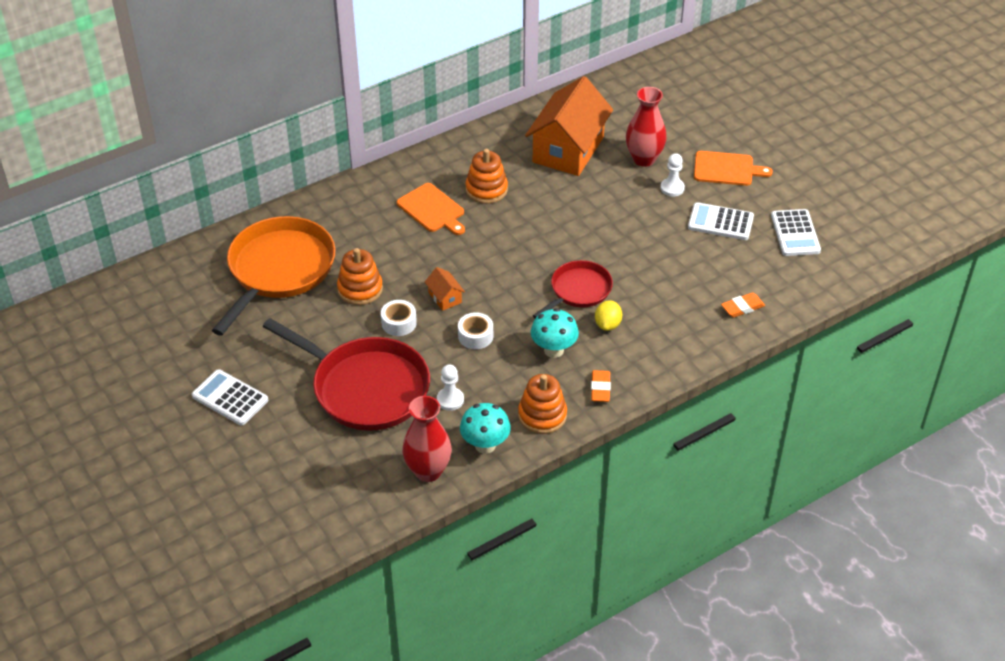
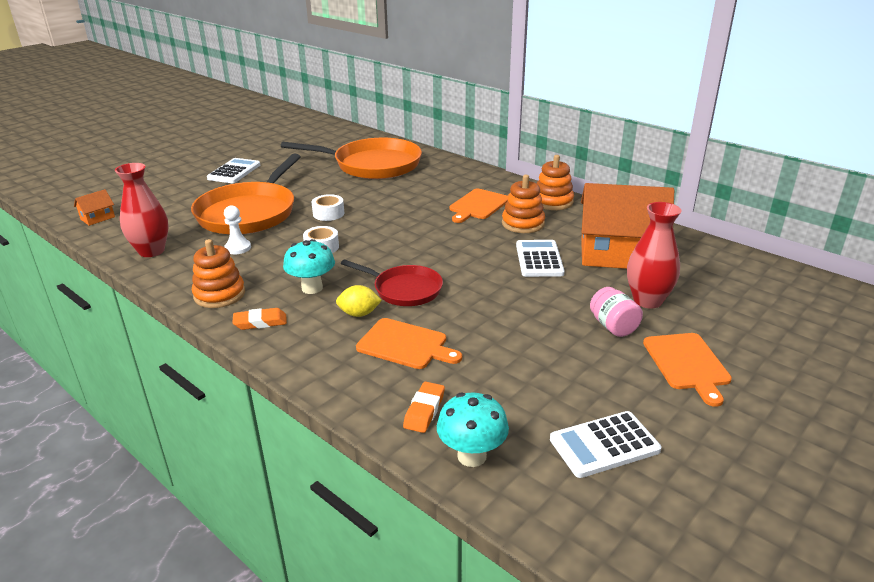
camera: 75 degrees right, 15 degrees down
red pan [263,318,430,431] -> orange pan [191,154,301,234]
orange stacking toy [337,248,383,305] -> orange stacking toy moved to [537,155,574,210]
orange house [425,267,465,311] -> orange house moved to [74,189,115,226]
turquoise mushroom [460,403,511,454] -> turquoise mushroom moved to [437,393,509,467]
white pawn [660,153,685,196] -> pink jar [590,287,643,337]
white calculator [688,202,754,240] -> white calculator moved to [516,240,565,277]
orange eraser [721,292,765,318] -> orange eraser turned 60 degrees clockwise [403,382,445,433]
none -> orange cutting board [356,318,462,369]

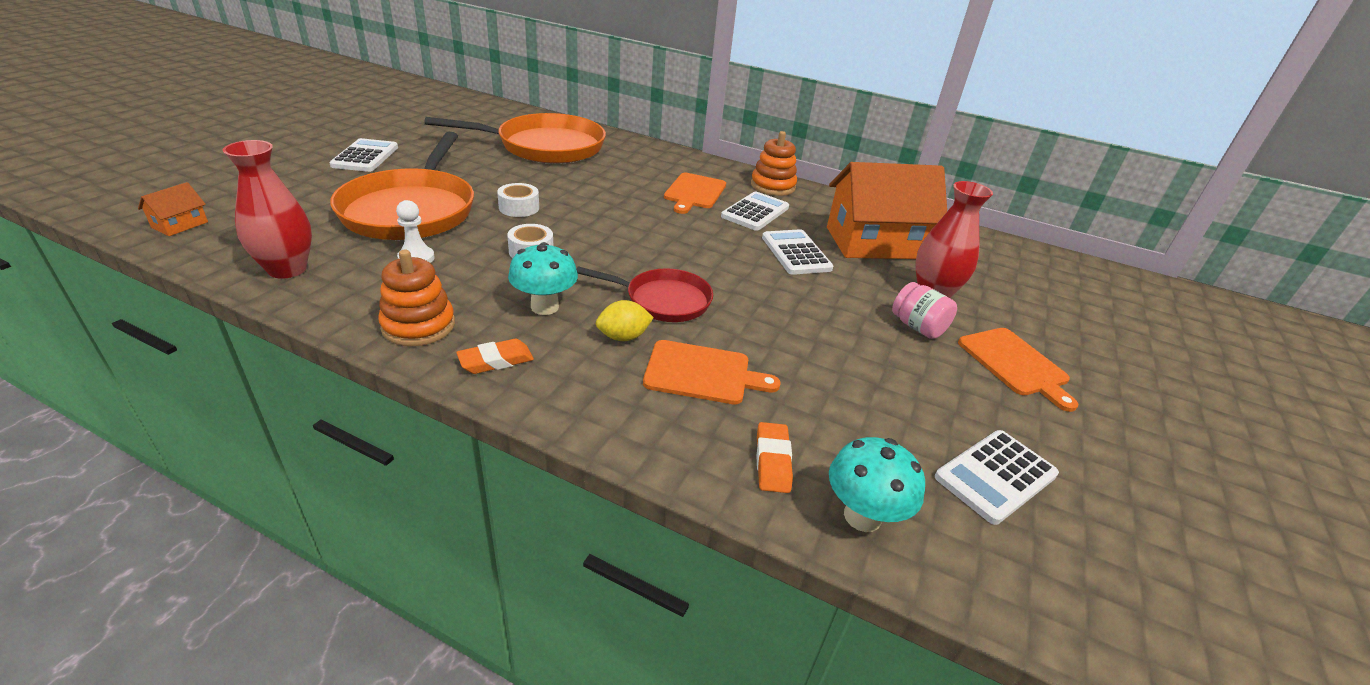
camera: 20 degrees left, 5 degrees up
orange stacking toy [502,175,545,233] -> white calculator [721,191,789,231]

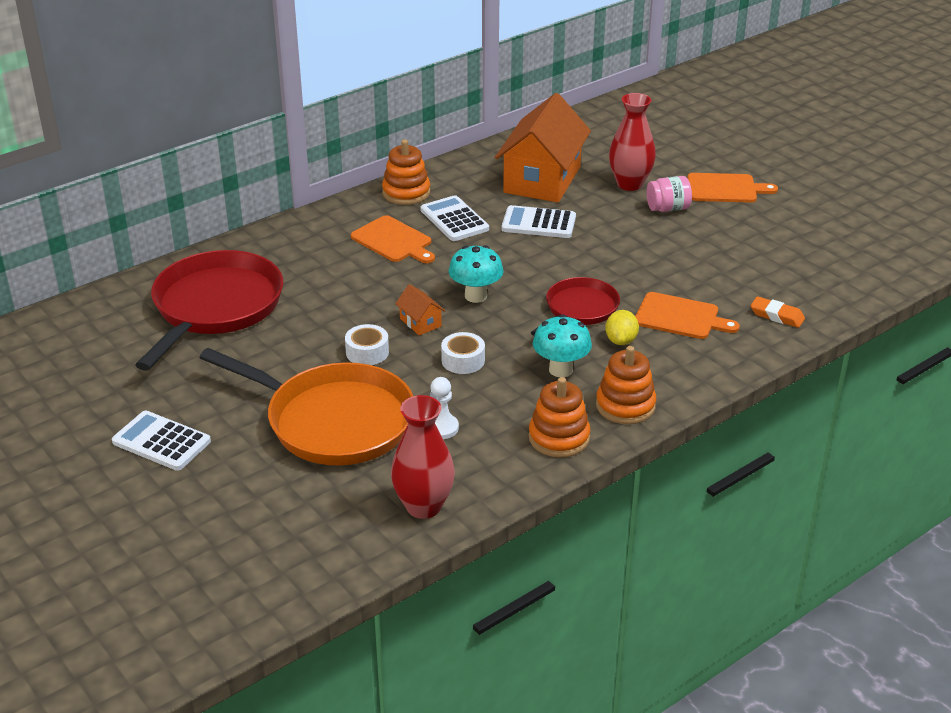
camera: 60 degrees left, 0 degrees up
orange house [138,182,208,236] -> orange house moved to [395,284,445,336]
orange pan [424,113,606,164] -> red pan [136,250,283,371]
orange eraser [456,339,534,374] -> orange stacking toy [596,346,656,424]
orange cutting board [643,340,781,404] -> orange cutting board turned 75 degrees clockwise [635,292,740,339]
turquoise mushroom [829,437,925,532] -> turquoise mushroom moved to [448,245,504,303]
white calculator [935,430,1059,525] -> none

